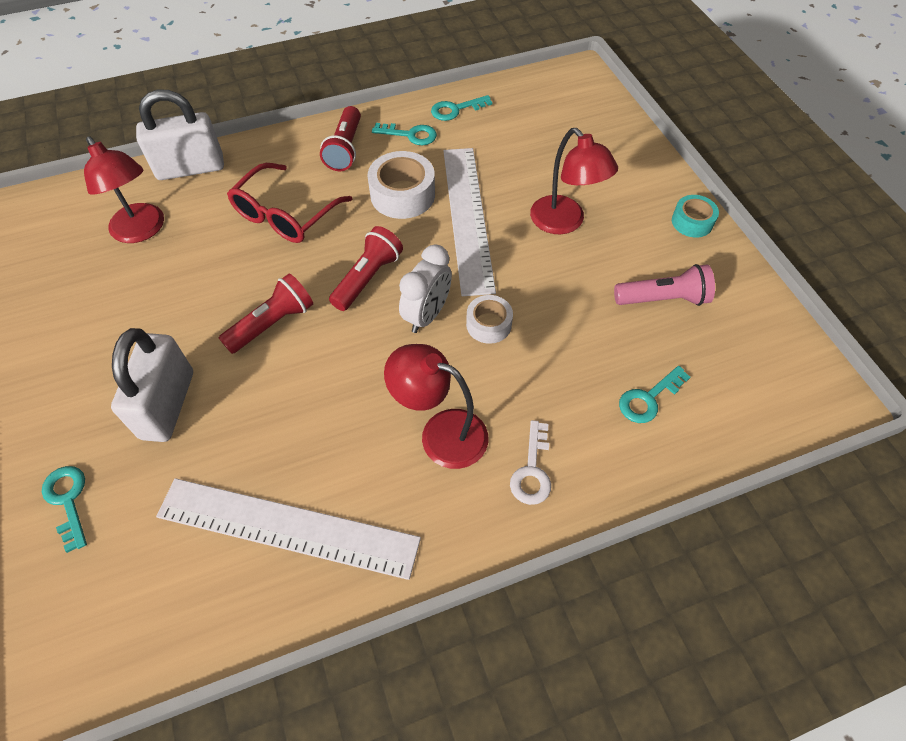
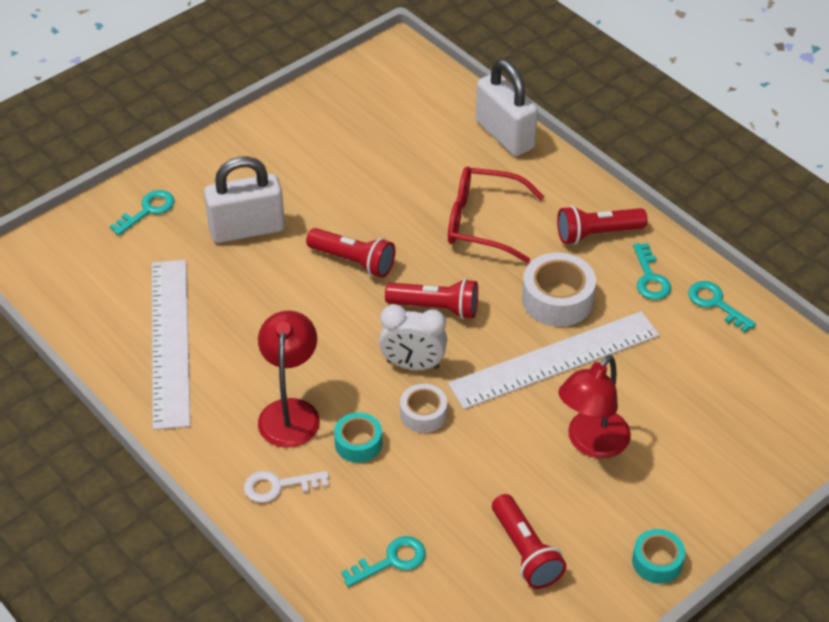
camera: 70 degrees right, 10 degrees down
red lamp [84,136,164,243] -> none
pink flashlight [614,264,715,306] -> red flashlight [492,494,566,589]
turquoise key [619,366,690,423] -> turquoise key turned 120 degrees clockwise [341,536,426,587]
none -> turquoise tape [334,412,382,463]

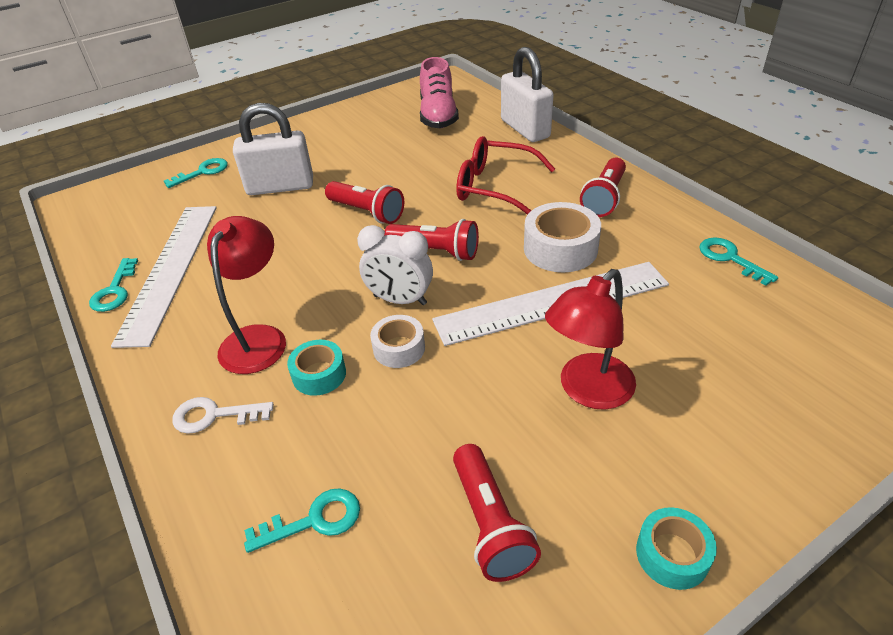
camera: 10 degrees right, 5 degrees down
red flashlight [557,206,648,245] -> red flashlight turned 60 degrees counterclockwise [580,158,626,217]
turquoise key [633,243,671,300] -> turquoise key moved to [89,258,138,312]
none -> pink shoe [420,57,459,128]

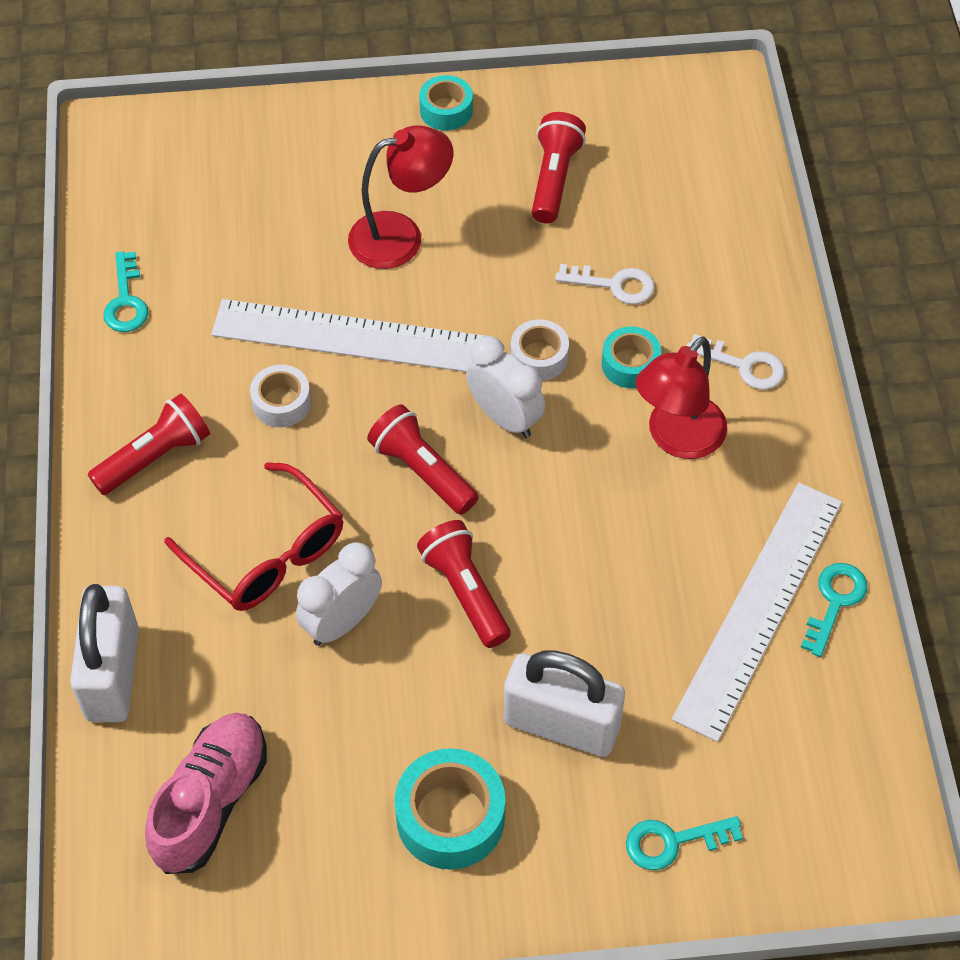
camera: 155 degrees left, 15 degrees up
turquoise key [244,488,360,553] -> none
white tape [524,202,601,272] -> white tape [250,365,311,427], size x0.61
none -> white clock [296,542,382,646]
none -> turquoise tape [395,748,506,870]
none -> white key [555,264,655,304]

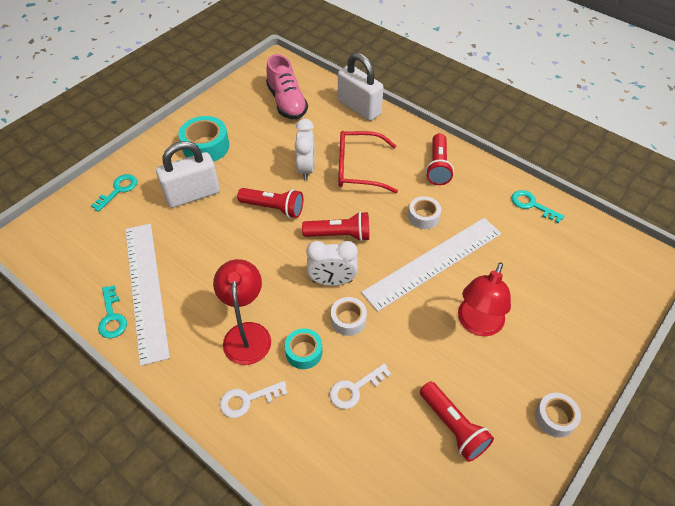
camera: 135 degrees right, 5 degrees down
turquoise tape [419,75,473,131] -> white tape [535,393,581,438]

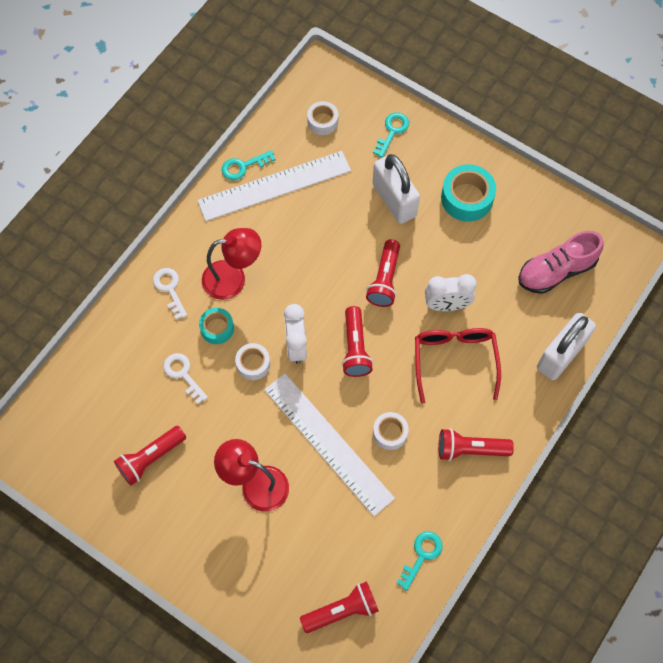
camera: 85 degrees right, 15 degrees up
turquoise key [91,174,137,212] -> turquoise key turned 90 degrees counterclockwise [373,112,409,158]
white tape [535,393,581,438] -> white tape moved to [307,101,338,135]
none -> red flashlight [300,581,379,633]

